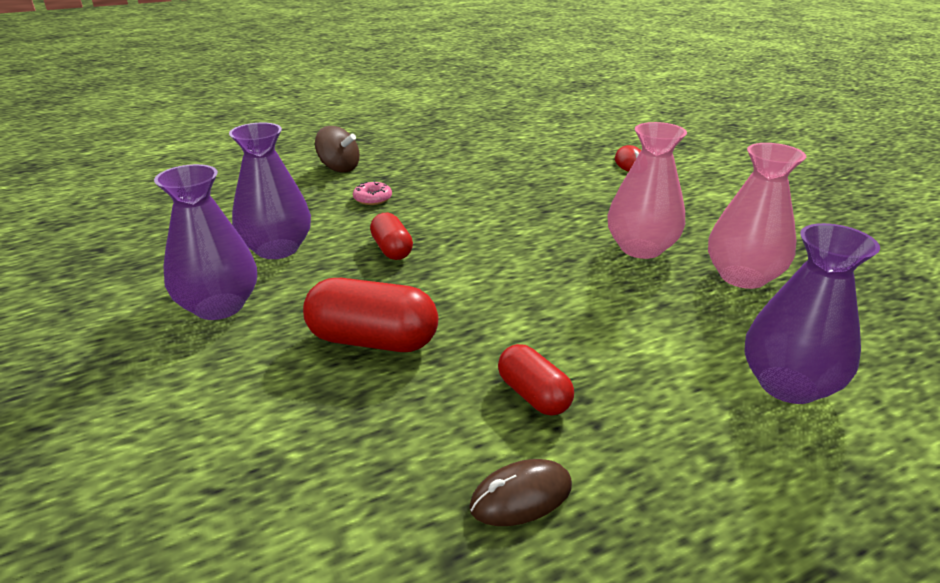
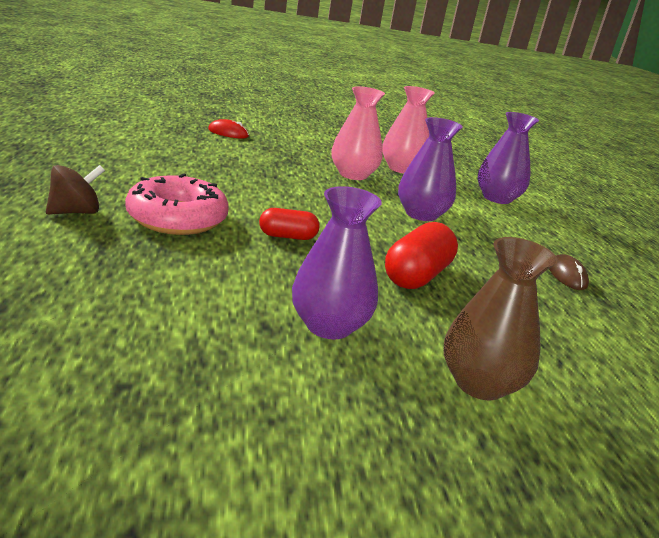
camera: 75 degrees left, 5 degrees down
purple vase [229,123,311,259] -> purple vase moved to [398,117,463,221]
pink donut [353,181,392,205] -> pink donut [125,173,229,235], size x2.46
red capsule [498,344,574,415] -> none
none -> brown vase [443,237,558,401]

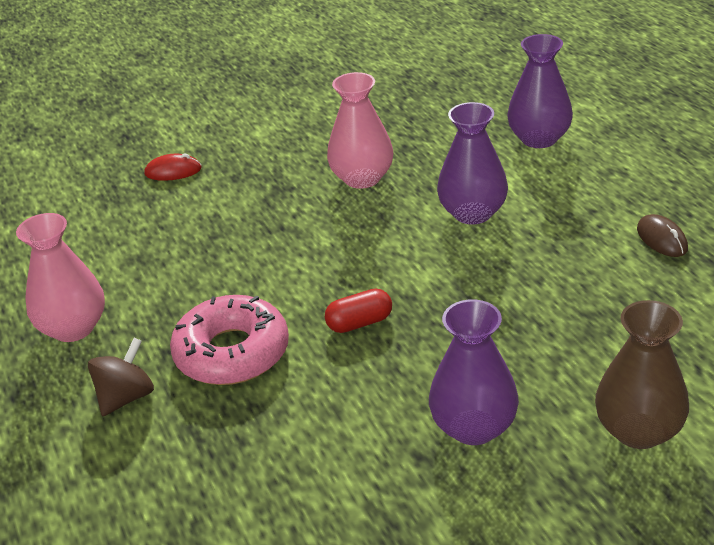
camera: 10 degrees left, 10 degrees up
pink vase [382,86,435,174] -> pink vase moved to [16,213,105,342]
red capsule [385,222,458,289] -> none

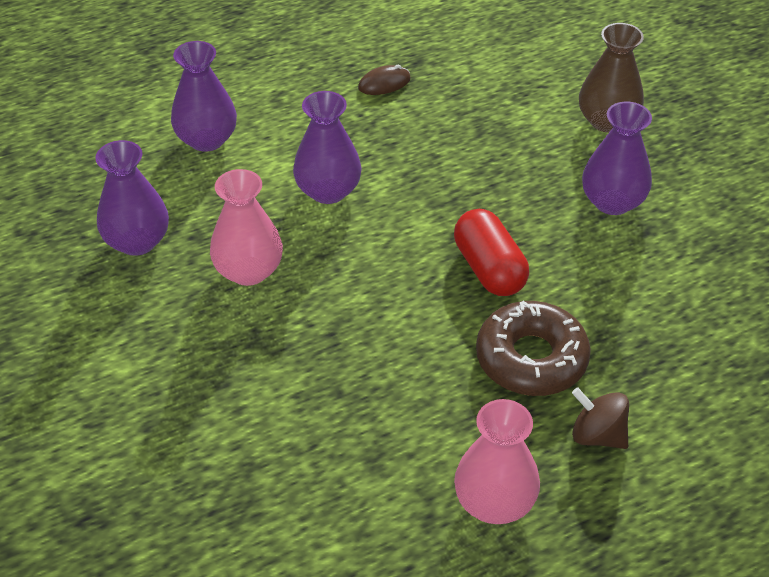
camera: 95 degrees left, 10 degrees up
red mouse [144,153,202,181] -> none
pink donut [170,295,289,385] -> brown donut [476,301,591,396]
red capsule [325,288,392,333] -> red capsule [454,209,529,296], size x1.63
none -> purple vase [95,140,169,256]

